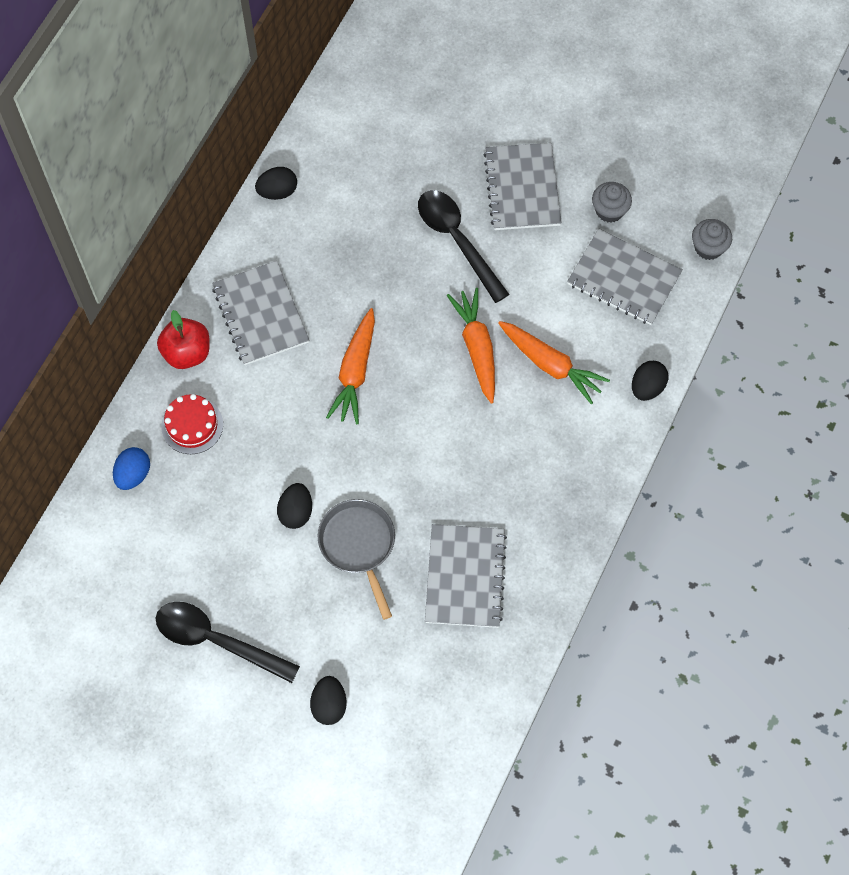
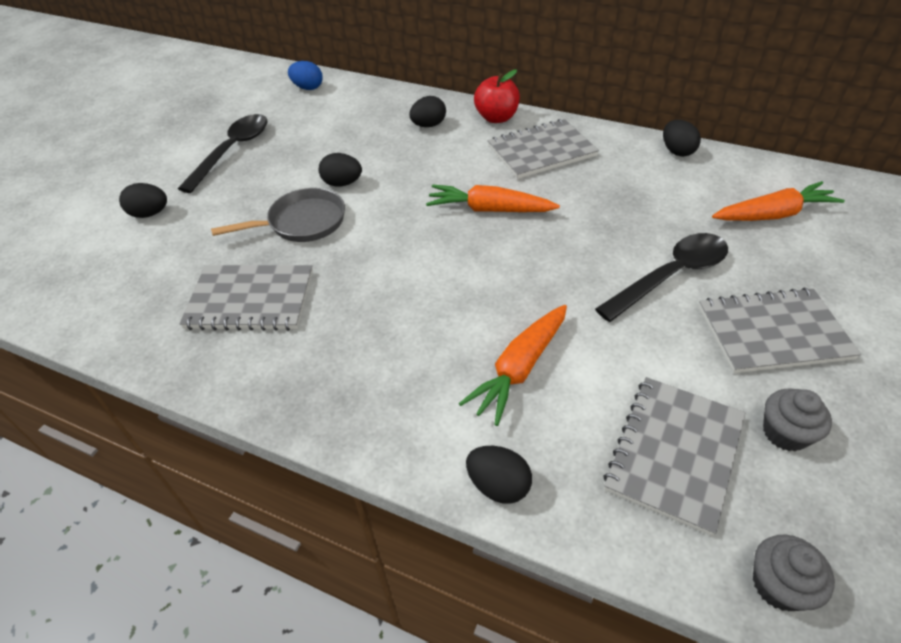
camera: 90 degrees right, 20 degrees down
blue egg [113,447,150,490] -> blue egg moved to [288,61,323,90]
red cake [161,394,223,454] -> black egg [409,96,446,127]
orange carrot [447,288,495,404] -> orange carrot moved to [712,181,845,221]

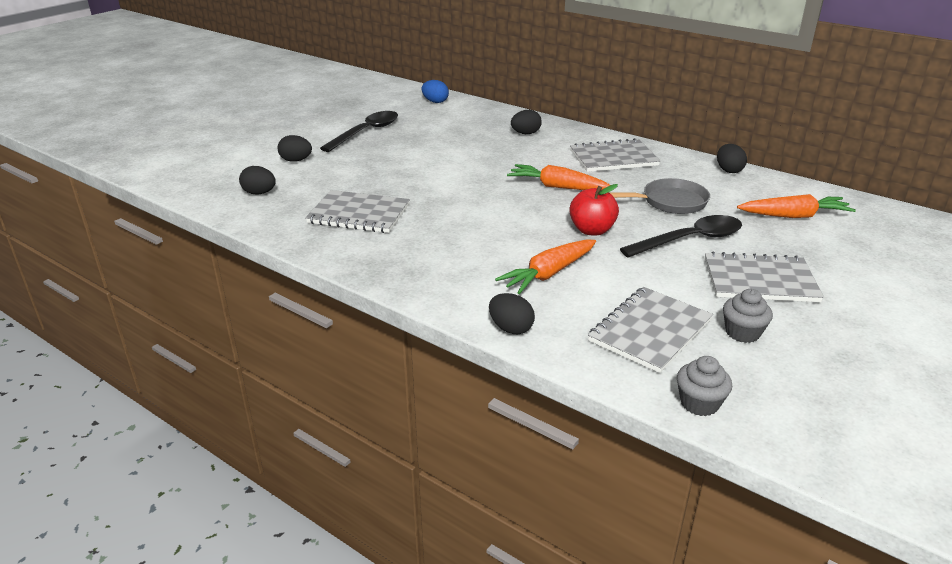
camera: 10 degrees right, 15 degrees down
grey pan [211,188,345,242] -> grey pan moved to [610,178,710,214]
black egg [319,153,362,187] -> black egg moved to [239,166,276,194]
red apple [474,70,520,123] -> red apple moved to [569,184,619,236]

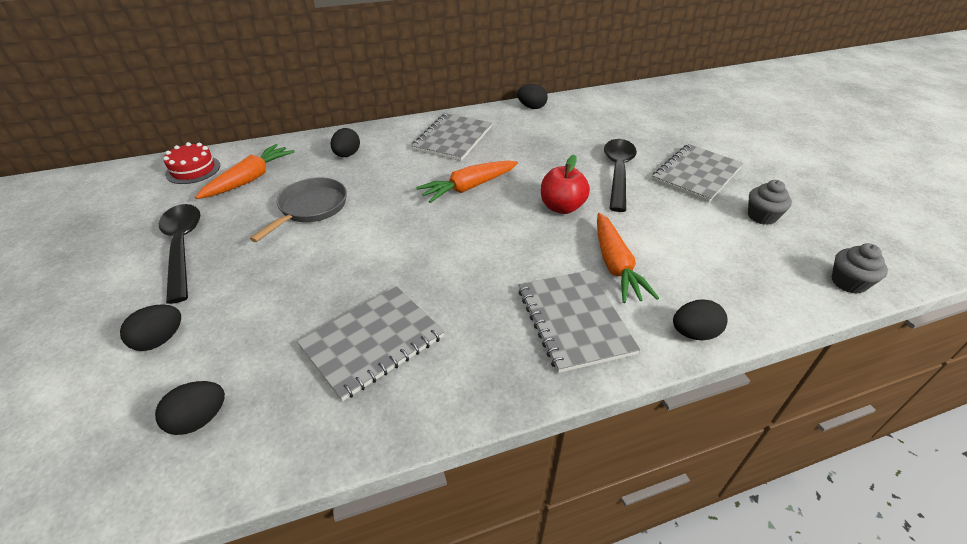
camera: 55 degrees left, 10 degrees up
blue egg [421,80,449,103] -> red cake [163,142,220,184]
grey notebook [588,287,713,373] -> grey notebook moved to [518,270,640,373]
grey pan [610,178,710,214] -> grey pan moved to [250,177,347,242]
orange carrot [737,194,856,218] -> orange carrot moved to [195,144,295,199]

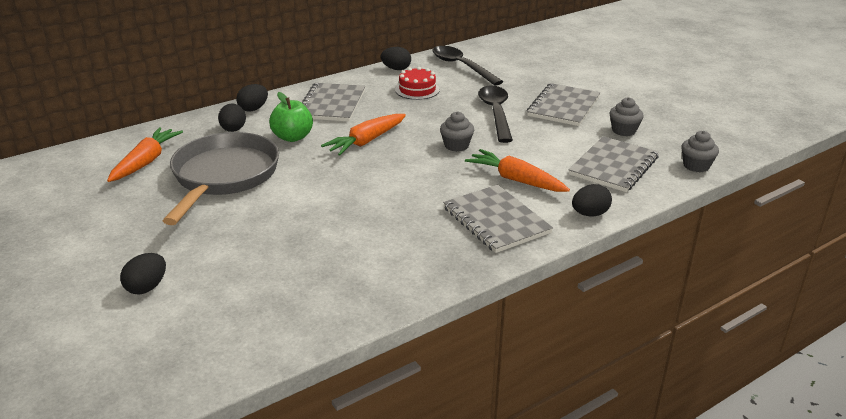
camera: 15 degrees left, 10 degrees down
black egg [155,381,225,435] -> black egg moved to [236,84,268,112]
black spoon [159,204,200,304] -> black spoon moved to [432,46,503,86]
red cake [163,142,220,184] -> red cake moved to [395,67,440,100]
grey pan [250,177,347,242] -> grey pan [163,132,279,225], size x1.63
grey notebook [297,286,444,401] -> grey notebook moved to [569,136,659,192]
red apple [541,155,590,214] -> grey cupcake [440,111,474,152]
orange carrot [597,213,659,303] -> orange carrot turned 150 degrees clockwise [465,149,570,192]
none -> green apple [269,92,313,142]

